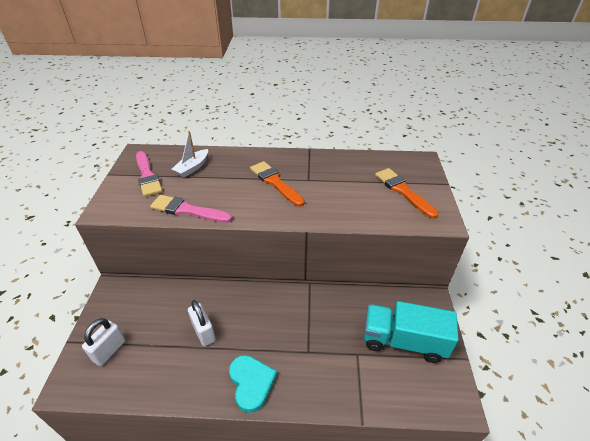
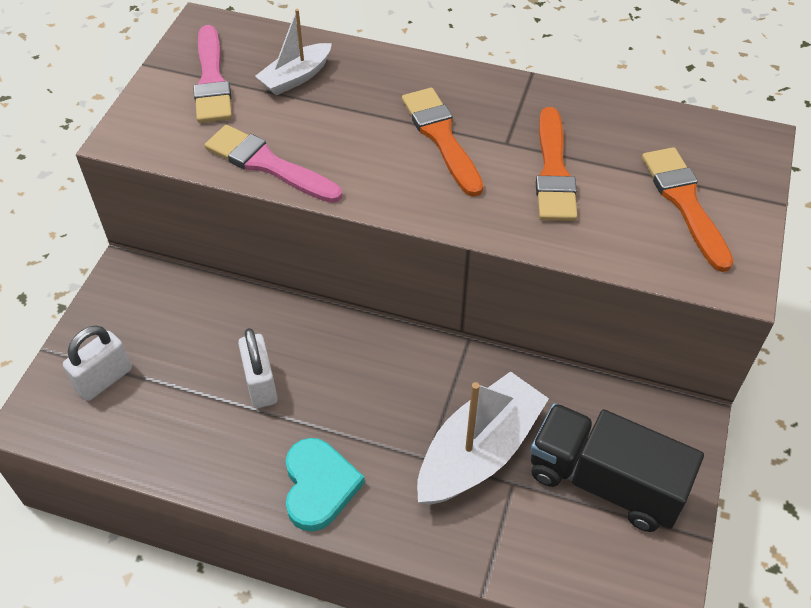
camera: 15 degrees right, 10 degrees up
turquoise truck [364,301,459,363] -> black truck [530,403,704,532]
none -> white boat [417,371,549,505]
none -> orange brush [536,107,578,221]

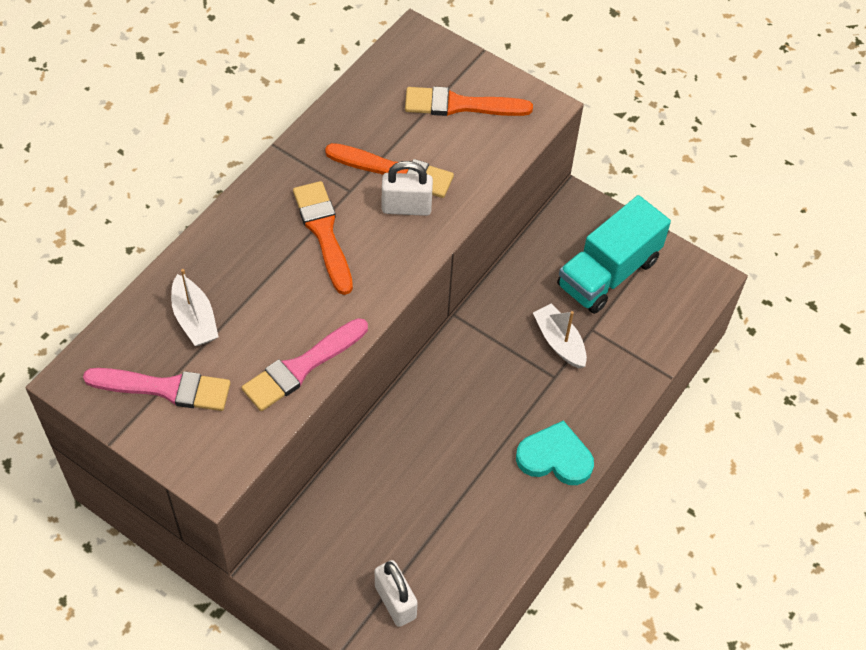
camera: 75 degrees left, 5 degrees up
white padlock [238,328,277,408] -> white padlock moved to [382,161,433,216]
orange brush [402,88,484,197] -> orange brush turned 75 degrees clockwise [293,181,353,295]
white boat [417,371,549,505] -> white boat [533,304,587,368], size x0.57
black truck [530,403,704,532] -> turquoise truck [557,195,671,314]

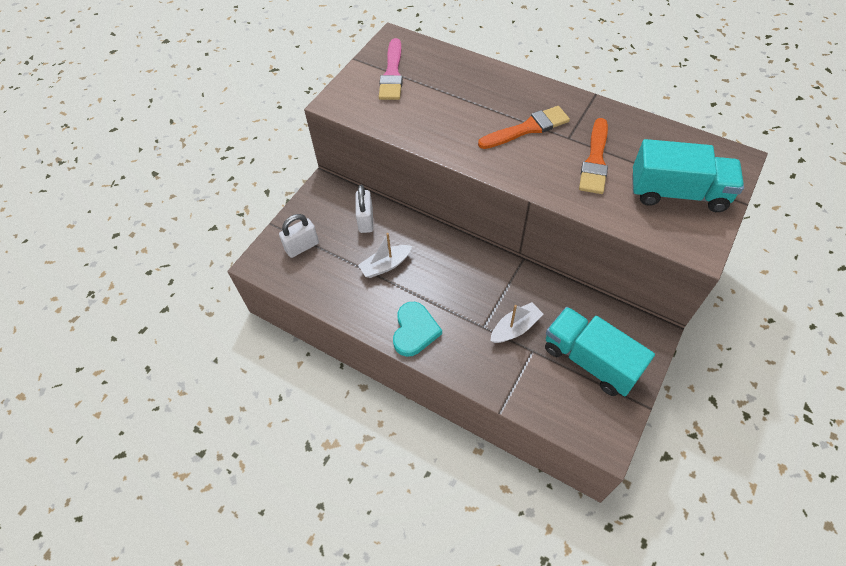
camera: 90 degrees right, 0 degrees up
white boat [171,269,218,346] -> white boat moved to [358,233,412,278]
pink brush [242,318,368,411] -> none
white padlock [382,161,433,216] -> white padlock moved to [355,185,373,233]
orange brush [405,86,533,116] -> turquoise truck [632,139,744,212]

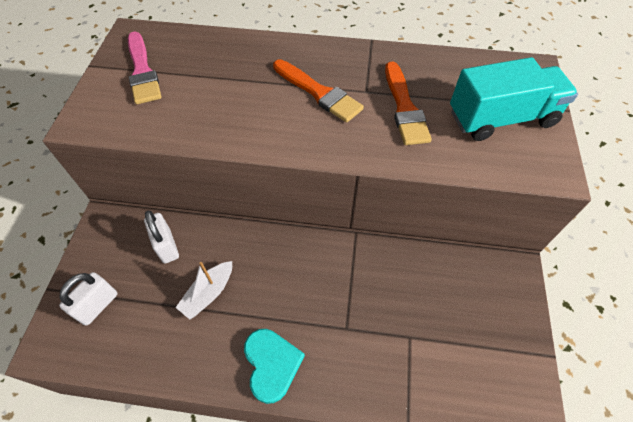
camera: 25 degrees left, 0 degrees up
orange brush [478,106,570,149] -> orange brush turned 90 degrees clockwise [273,59,364,123]
white boat [490,302,543,343] -> none
turquoise truck [545,307,655,396] -> none

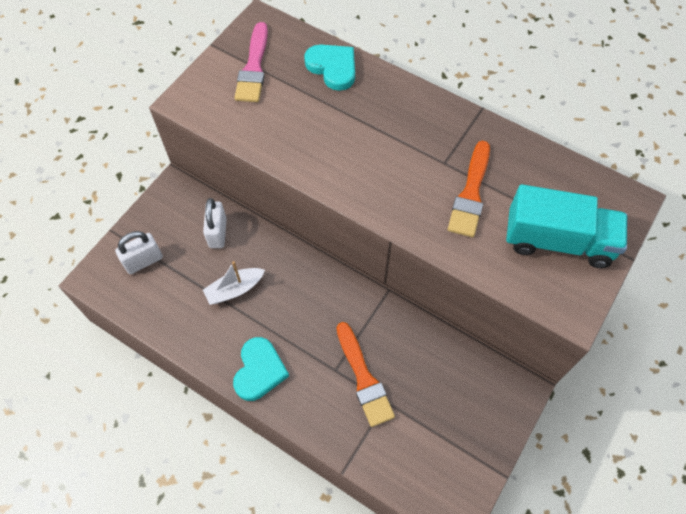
camera: 25 degrees right, 5 degrees up
orange brush [273,59,364,123] -> orange brush moved to [337,322,395,427]
none -> turquoise heart [304,45,355,91]

